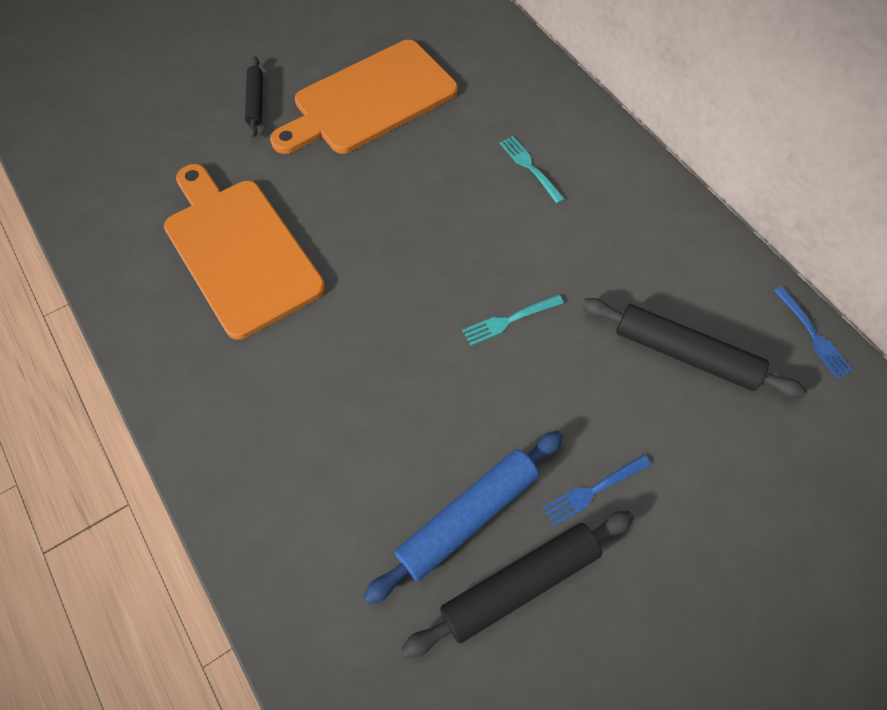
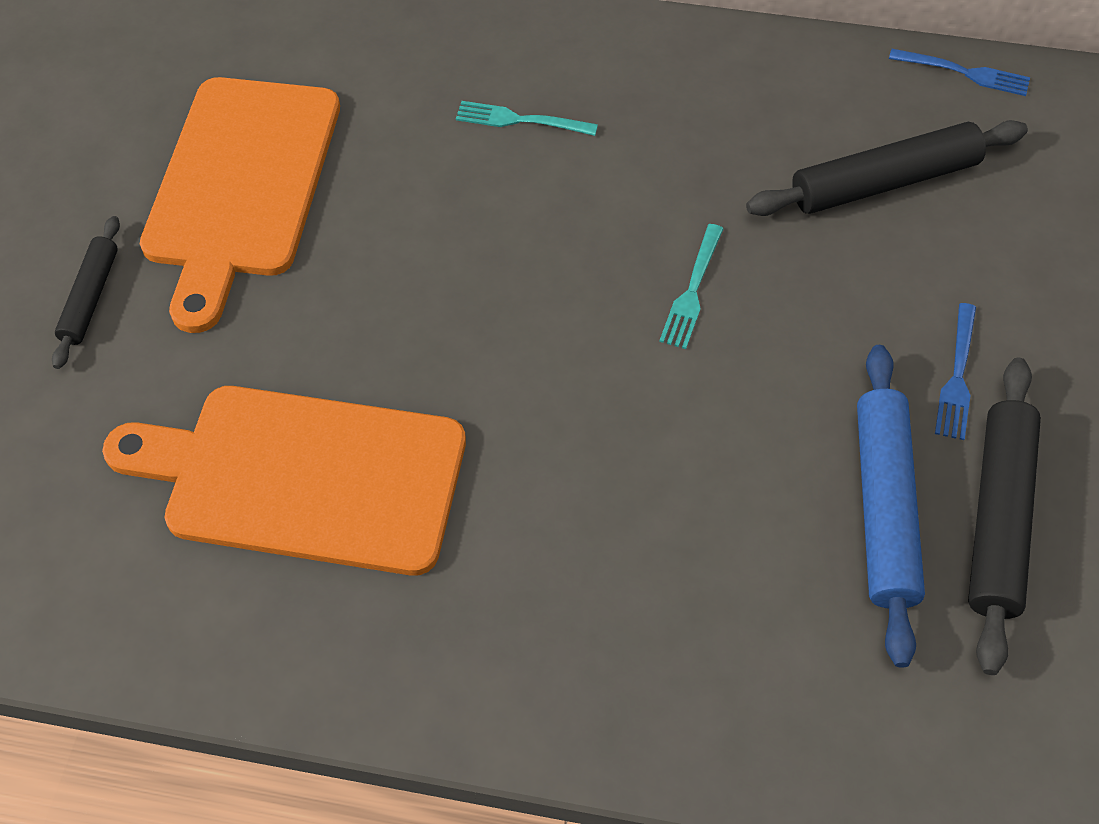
camera: 45 degrees left, 5 degrees down
black rolling pin [245,56,263,138] -> black rolling pin turned 60 degrees clockwise [52,216,120,369]

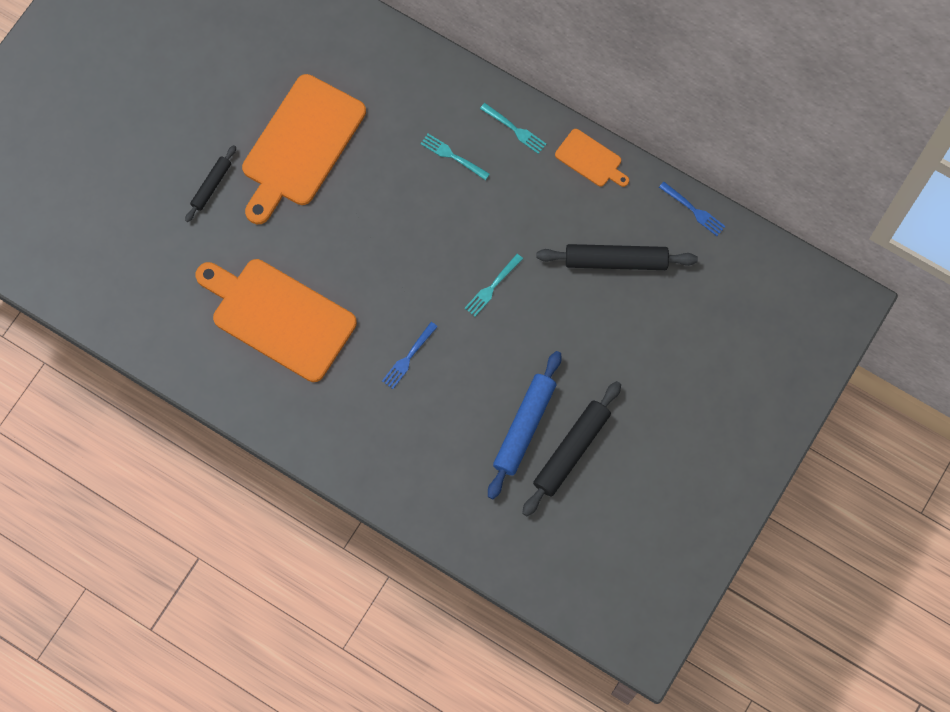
camera: 20 degrees right, 15 degrees up
blue fork [935,303,976,440] -> blue fork moved to [382,322,438,389]
none -> turquoise fork [480,103,546,154]
none -> orange cutting board [555,129,629,187]

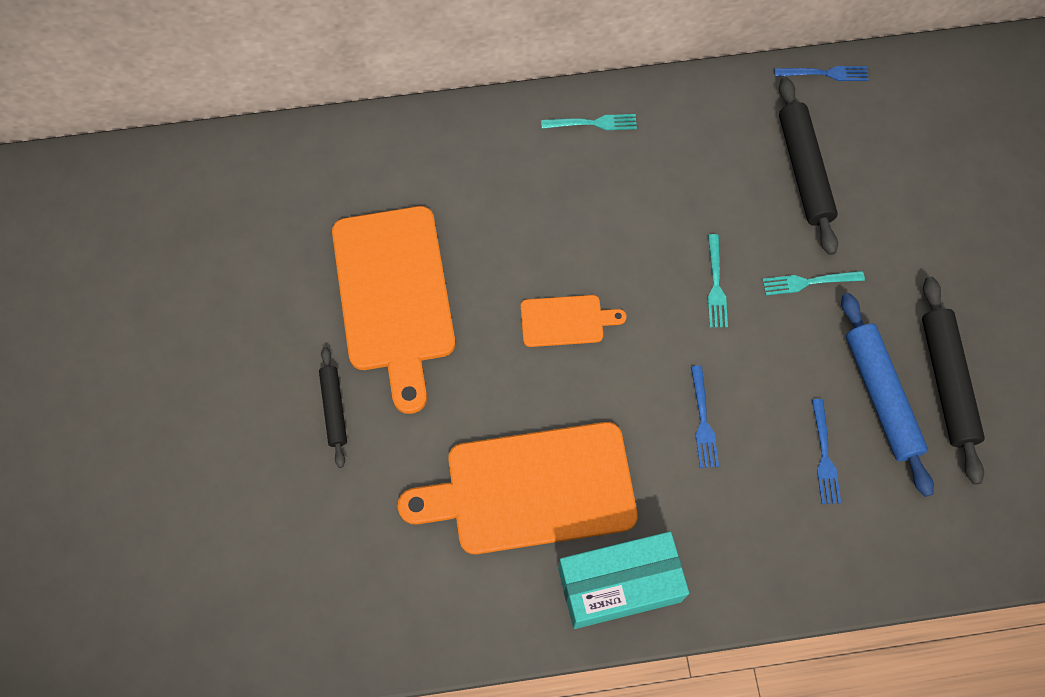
camera: 40 degrees left, 5 degrees down
turquoise fork [420,134,490,180] -> turquoise fork moved to [762,271,865,295]
black rolling pin [537,244,698,270] -> black rolling pin turned 60 degrees counterclockwise [779,77,838,255]
orange cutting board [555,129,629,187] -> orange cutting board moved to [521,295,626,347]
none -> turquoise box [558,531,689,629]
none -> blue fork [812,399,841,504]

